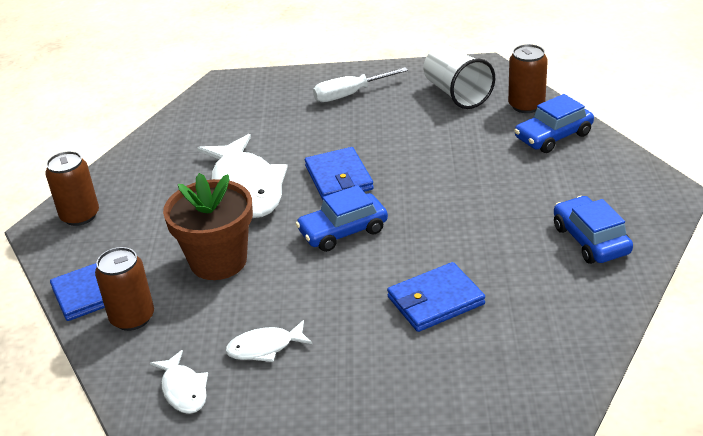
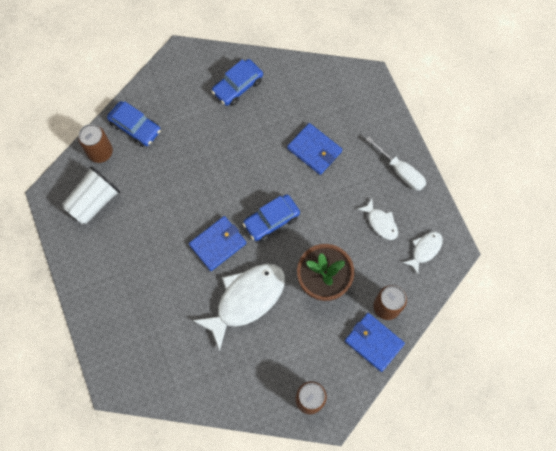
camera: 115 degrees left, 35 degrees up
blue car [296,185,388,252] -> blue car turned 105 degrees clockwise [243,194,300,242]
white screwdriver [313,67,408,102] -> white screwdriver moved to [366,137,426,191]

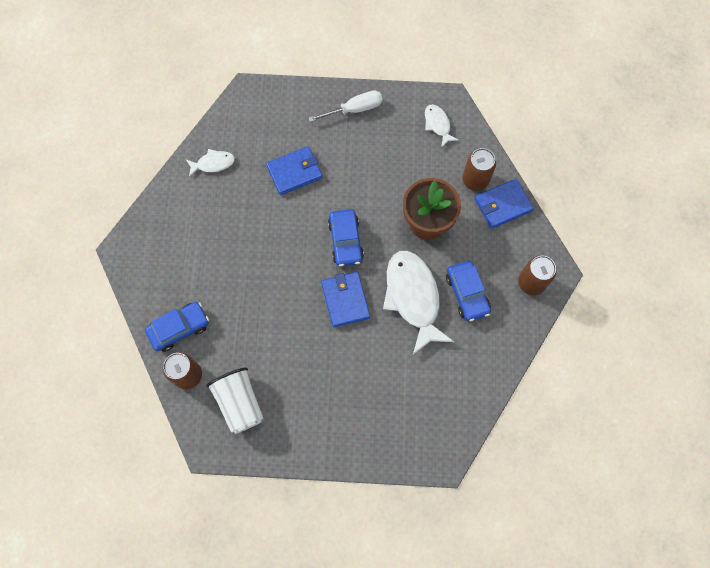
camera: 65 degrees left, 0 degrees up
blue car [212,59,263,106] -> blue car moved to [446,261,491,321]
white fish [358,198,398,240] -> white fish moved to [186,149,235,177]

